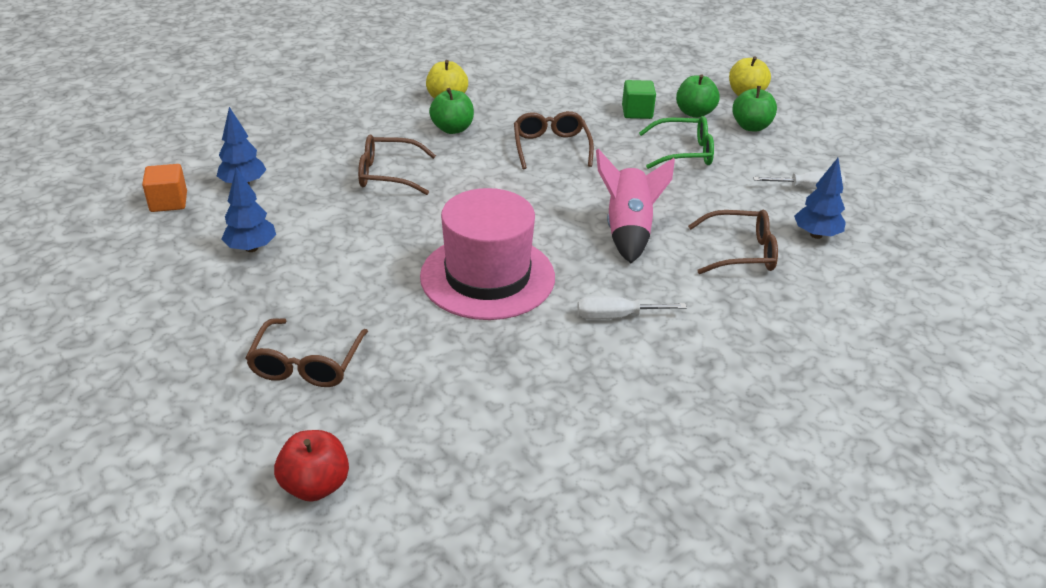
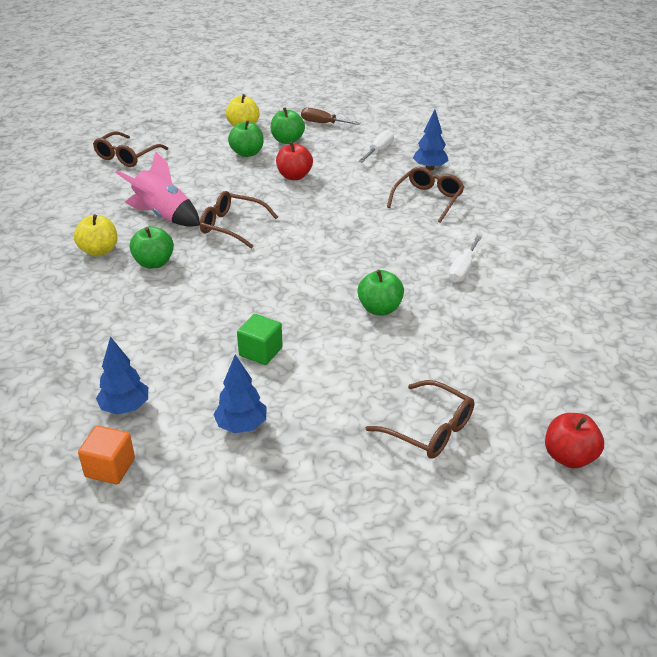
camera: 60 degrees left, 0 degrees up
brown glasses [358,135,436,195] -> brown glasses moved to [93,131,168,167]
pink hat [420,188,555,320] -> green apple [357,270,404,315]
pink rocket [596,149,675,263] -> pink rocket moved to [115,152,200,227]
green cube [622,80,656,119] -> green cube moved to [237,314,283,365]
green glasses [639,116,714,169] -> red apple [276,142,313,180]
none -> brown screwdriver [301,108,361,125]

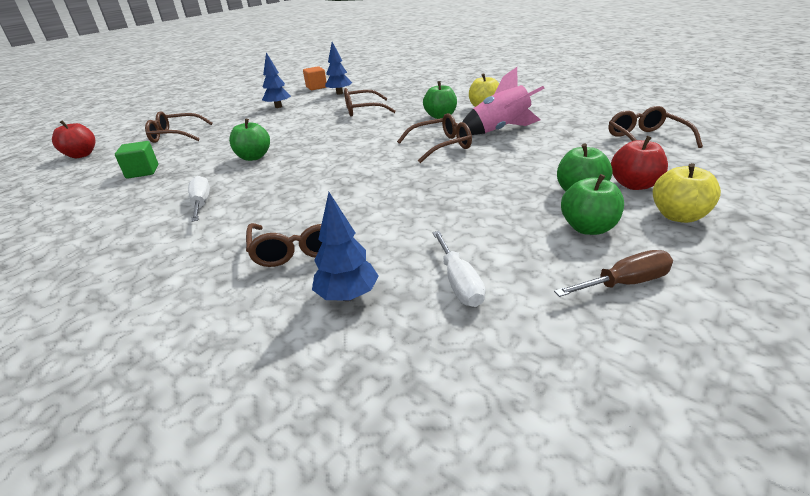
camera: 140 degrees right, 5 degrees down
green cube [237,314,283,365] -> green cube moved to [115,141,158,179]
red apple [276,142,313,180] -> red apple moved to [611,136,668,190]
none -> brown glasses [344,88,396,117]

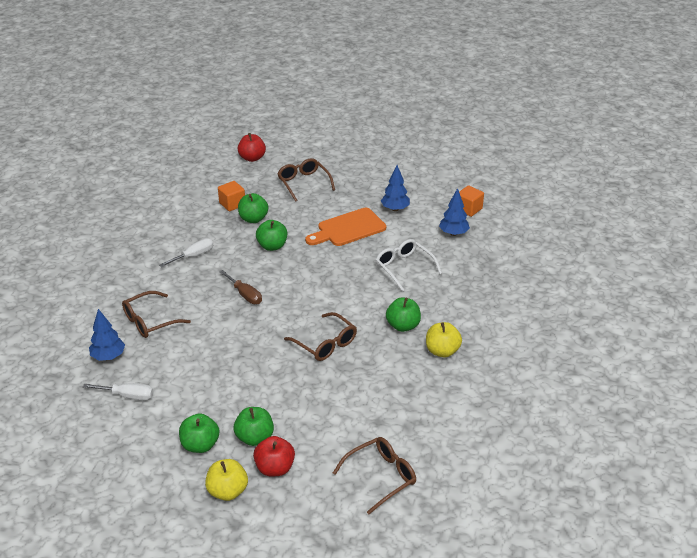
camera: 65 degrees right, 5 degrees up
green cube [115,141,158,179] -> orange cube [218,181,245,211]
brown glasses [344,88,396,117] -> white glasses [376,239,442,292]
white screwdriver [432,231,485,307] -> white screwdriver turned 135 degrees counterclockwise [83,383,153,400]
pink rocket [462,67,544,135] -> none
brown screwdriver [554,250,673,297] -> brown screwdriver moved to [220,270,262,304]
none -> green apple [238,193,269,223]
none -> orange cutting board [305,208,386,246]

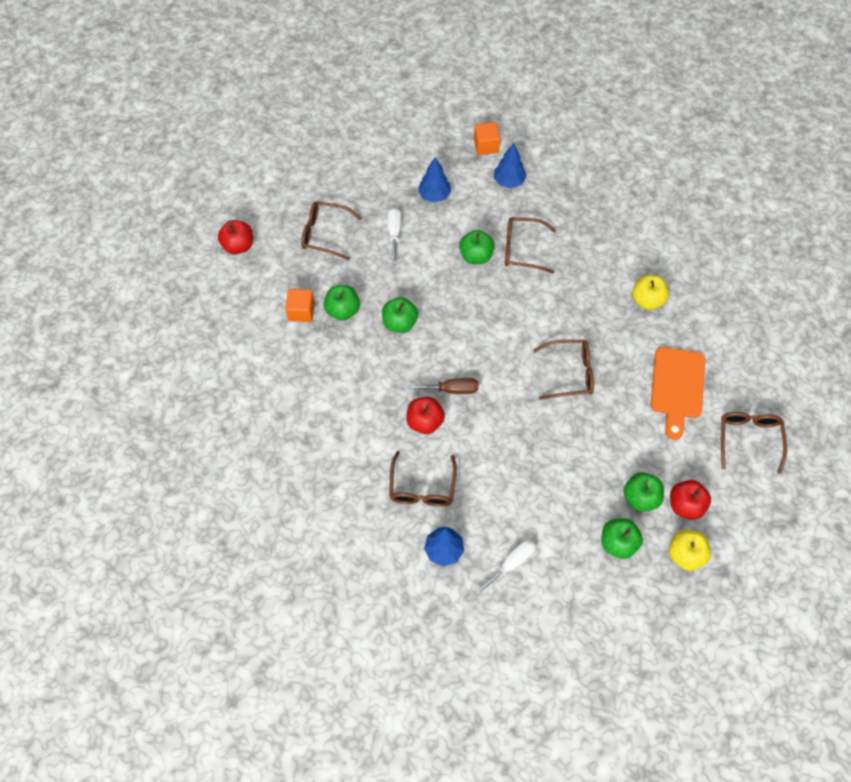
camera: 50 degrees left, 25 degrees up
white screwdriver [159,238,213,267] -> white screwdriver moved to [388,208,401,264]
orange cutting board [305,208,386,246] -> orange cutting board moved to [650,347,705,440]
white glasses [376,239,442,292] -> brown glasses [505,217,556,273]
green apple [386,298,421,332] -> green apple moved to [459,230,495,264]
none -> red apple [406,397,445,434]

